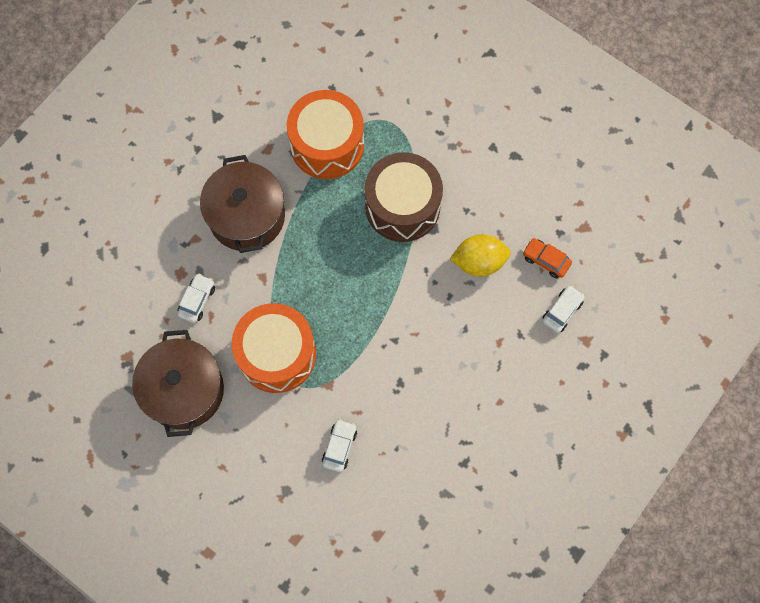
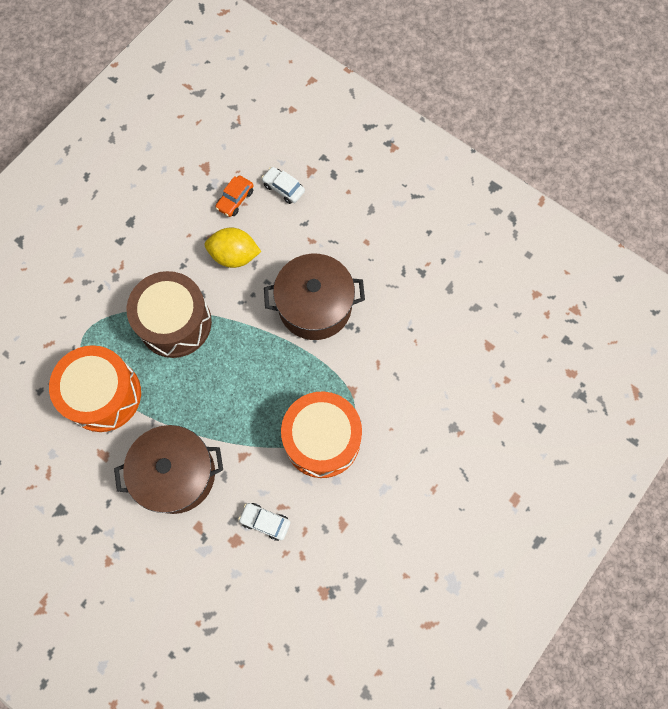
camera: 90 degrees left, 0 degrees up
brown pot [132,330,224,437] -> brown pot moved to [264,254,365,340]
white car [322,419,357,472] -> none
yellow lemon [450,234,511,277] -> yellow lemon turned 75 degrees counterclockwise [205,227,261,268]

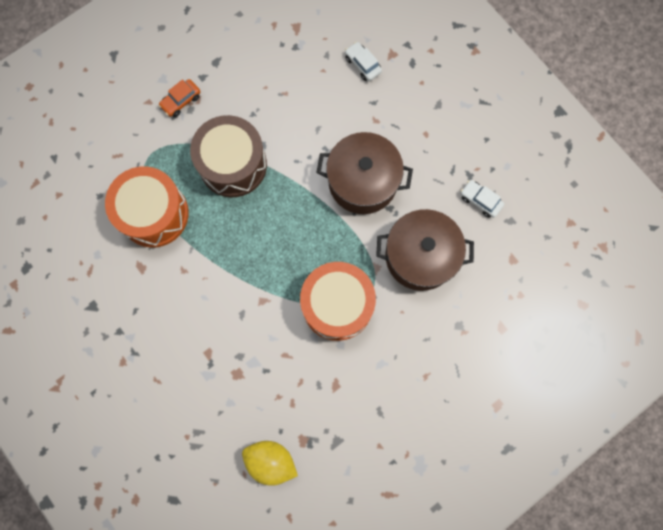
camera: 15 degrees right, 5 degrees up
brown pot [114,425,223,514] -> brown pot moved to [376,209,474,291]
yellow lemon [205,227,261,268] -> yellow lemon moved to [242,441,298,486]
orange car [215,175,254,217] -> orange car moved to [158,79,200,117]
white car [238,503,290,541] -> white car moved to [460,180,504,218]

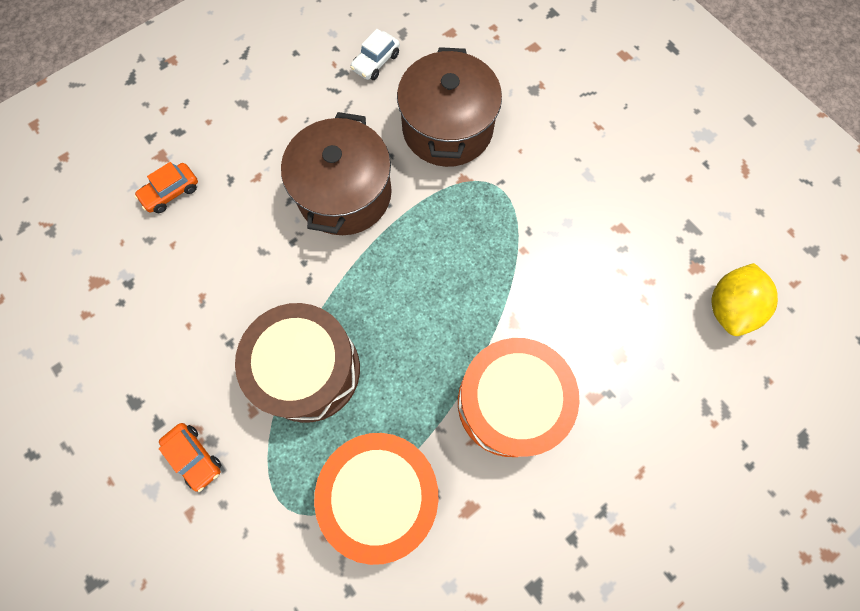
camera: 90 degrees left, 5 degrees down
orange drum [300,262,376,341] -> orange drum moved to [458,338,580,457]
white car [345,42,382,81] -> orange car [134,162,198,213]

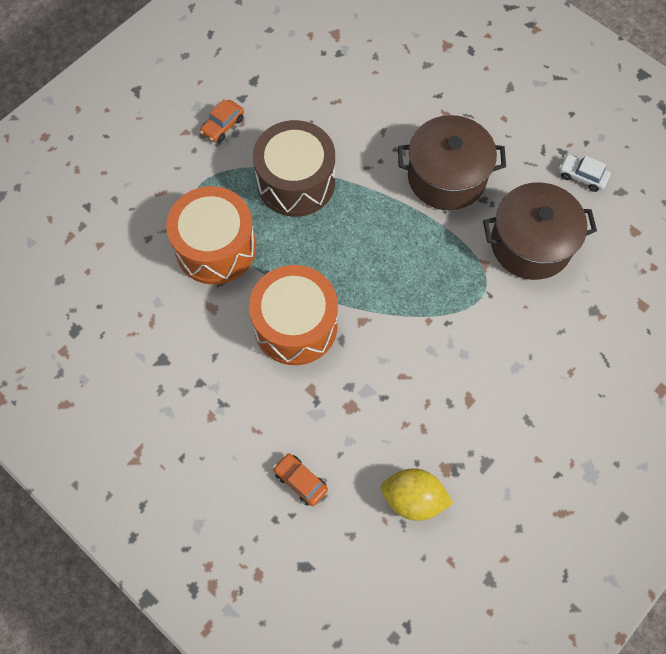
camera: 80 degrees right, 5 degrees down
orange car [134,162,198,213] -> orange car moved to [273,453,328,506]

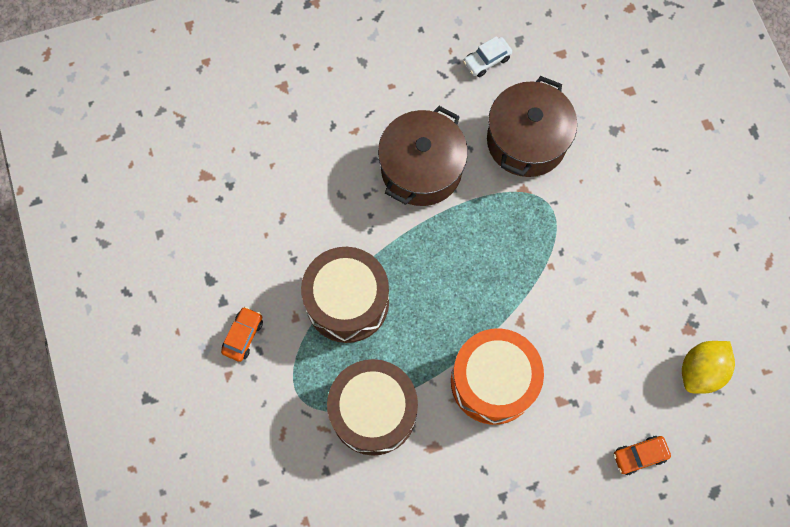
camera: 60 degrees left, 5 degrees up
orange drum [166,186,256,285] -> brown drum [327,359,418,456]
orange car [200,99,244,142] -> orange car turned 135 degrees counterclockwise [221,307,263,362]

